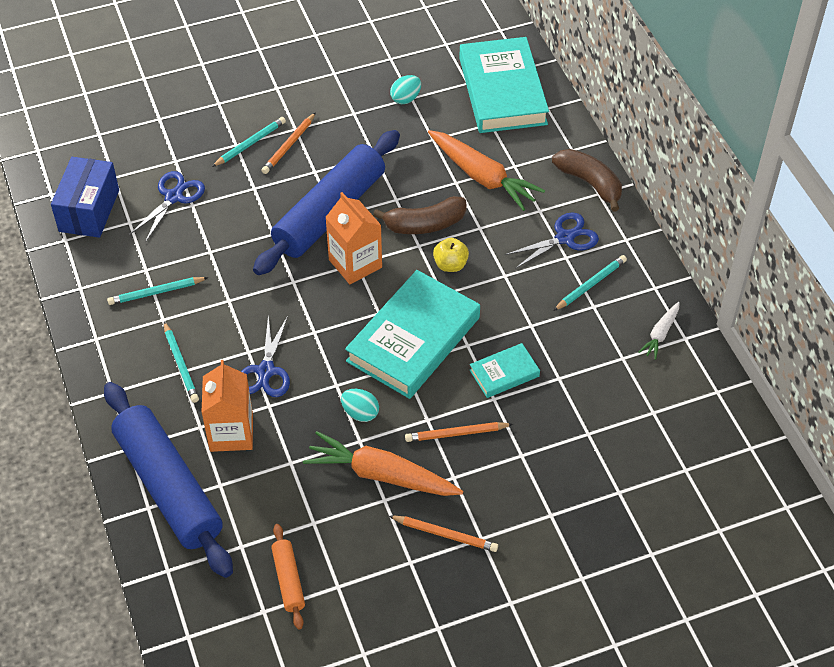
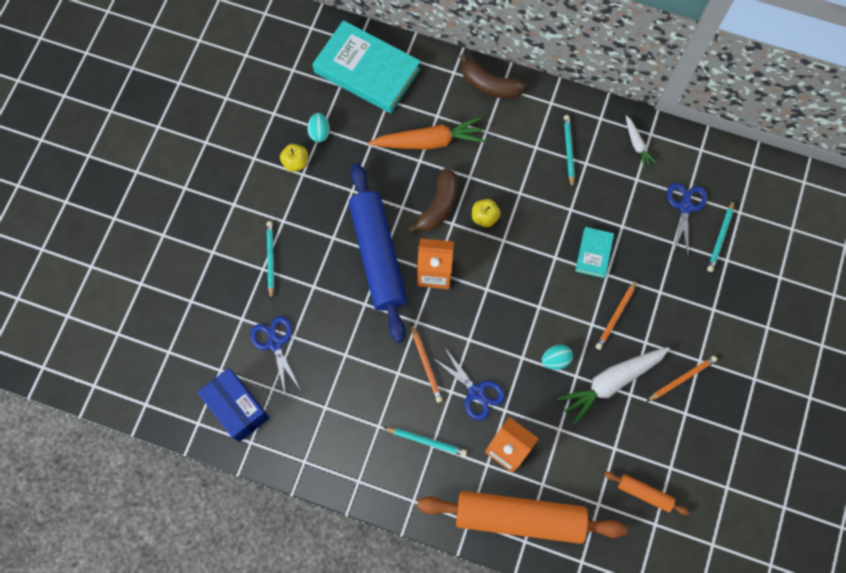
camera: 50 degrees left, 20 degrees up
blue rolling pin [104,382,233,578] -> orange rolling pin [417,491,627,544]
turquoise pencil [107,277,208,305] -> turquoise pencil moved to [707,200,734,272]
orange pencil [261,112,316,174] -> orange pencil moved to [411,323,443,403]
orange carrot [303,431,463,496] -> white carrot [557,347,670,425]
turquoise book [345,270,480,399] -> none
blue scissors [505,212,599,269] -> blue scissors moved to [667,183,707,254]
brown banana [552,149,622,212] -> brown banana turned 150 degrees counterclockwise [459,53,526,99]
none -> yellow apple [280,144,308,172]

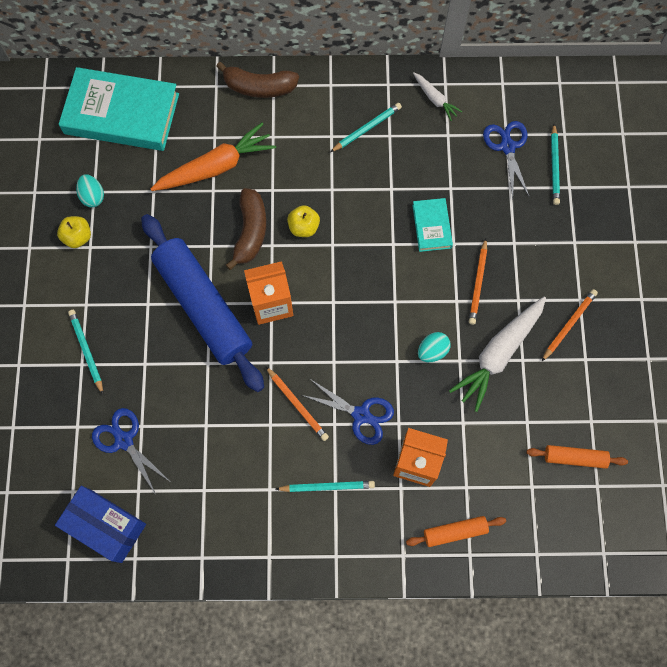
camera: 20 degrees left, 0 degrees up
orange rolling pin [417,491,627,544] -> orange rolling pin [406,516,506,547], size x0.44
turquoise pencil [564,115,575,189] -> turquoise pencil turned 75 degrees clockwise [330,103,402,152]

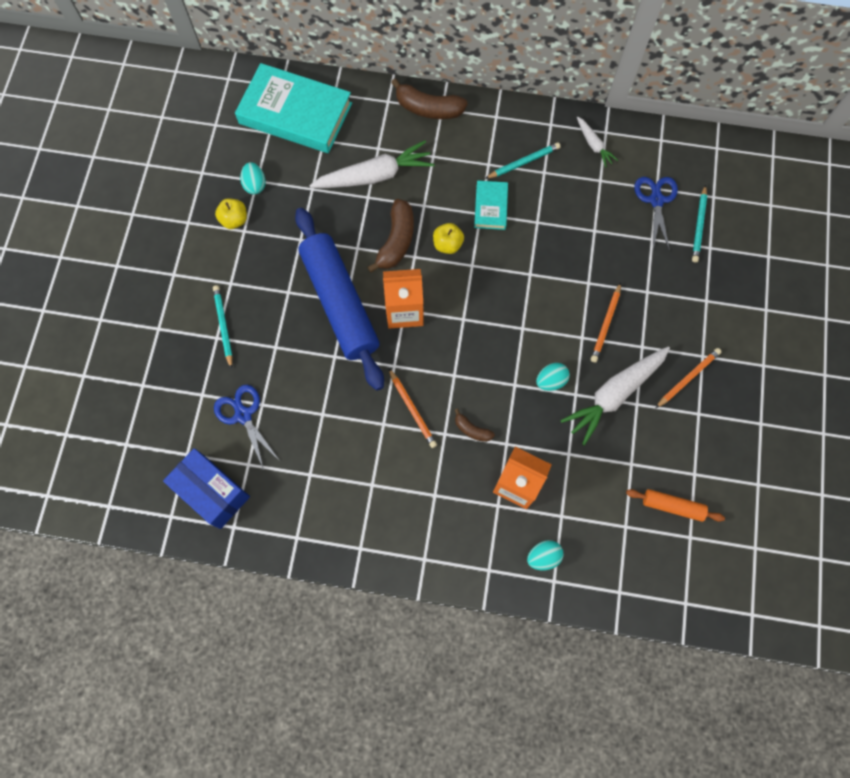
camera: 10 degrees right, 0 degrees up
orange carrot [151,123,276,191] -> white carrot [309,141,435,188]
turquoise pencil [276,481,375,492] -> none
blue scissors [302,379,394,445] -> brown banana [455,409,495,442]
orange rolling pin [406,516,506,547] -> turquoise egg [527,540,564,571]
turquoise book [412,198,453,252] -> turquoise book moved to [474,181,508,230]

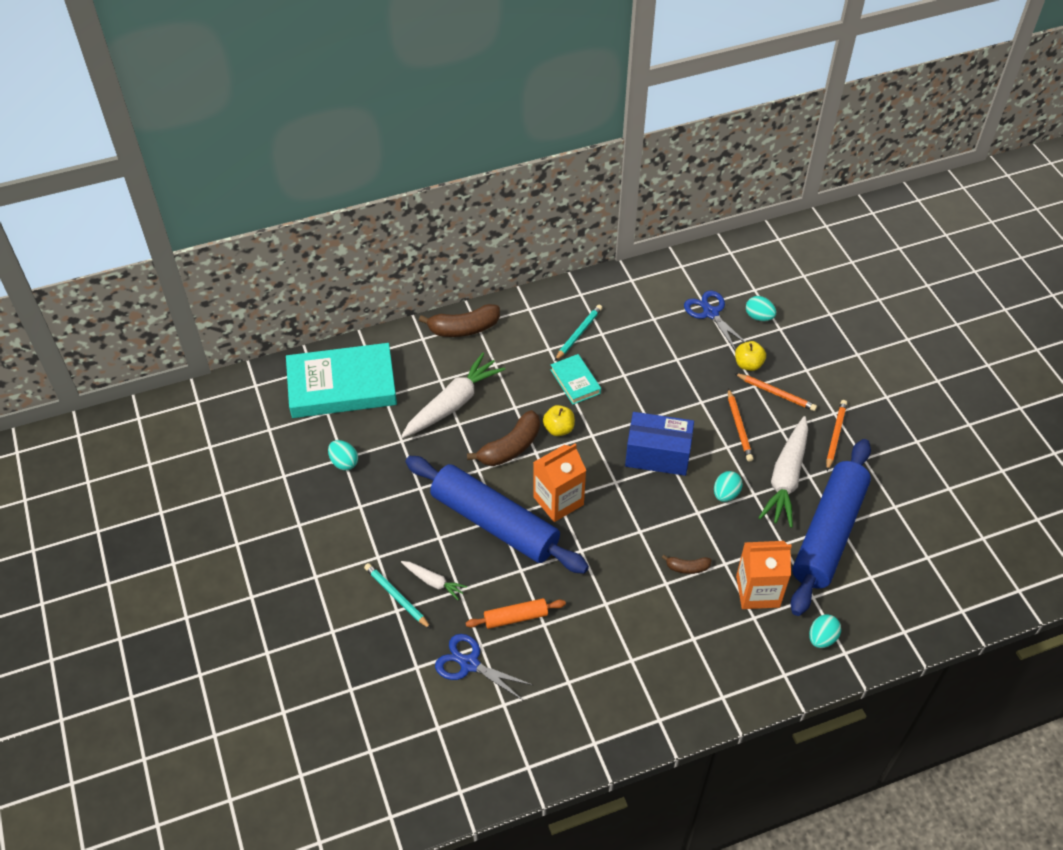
camera: 30 degrees left, 20 degrees down
blue box [163,448,250,529] -> blue box moved to [625,412,694,476]
yellow apple [215,198,247,229] -> yellow apple moved to [735,341,766,371]
brown banana [367,199,414,273] -> brown banana turned 60 degrees clockwise [467,410,540,466]
orange pencil [389,369,437,448] -> orange pencil moved to [734,373,817,411]
white carrot [577,116,618,167] -> white carrot moved to [401,561,467,600]
orange rolling pin [626,489,725,522] -> orange rolling pin moved to [466,598,566,629]
turquoise pencil [692,185,707,262] -> turquoise egg [746,296,776,321]
none -> blue rolling pin [790,439,871,616]

